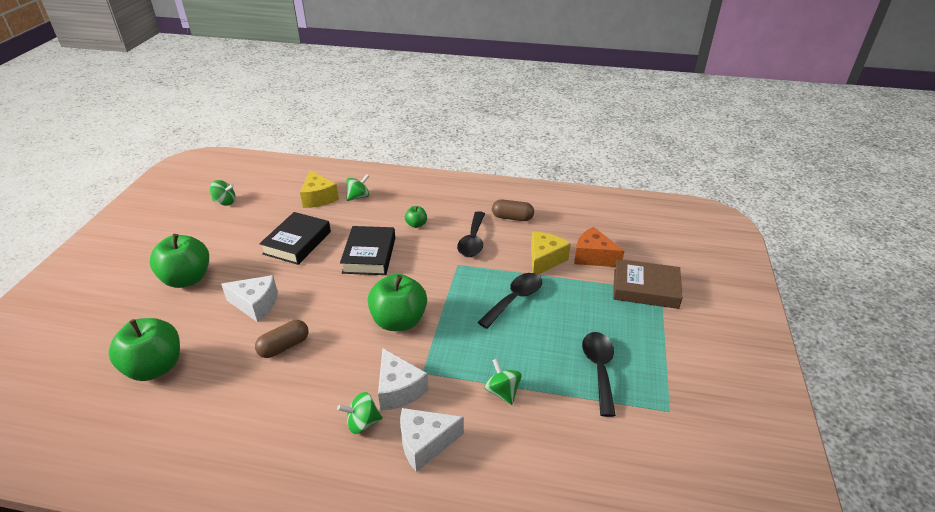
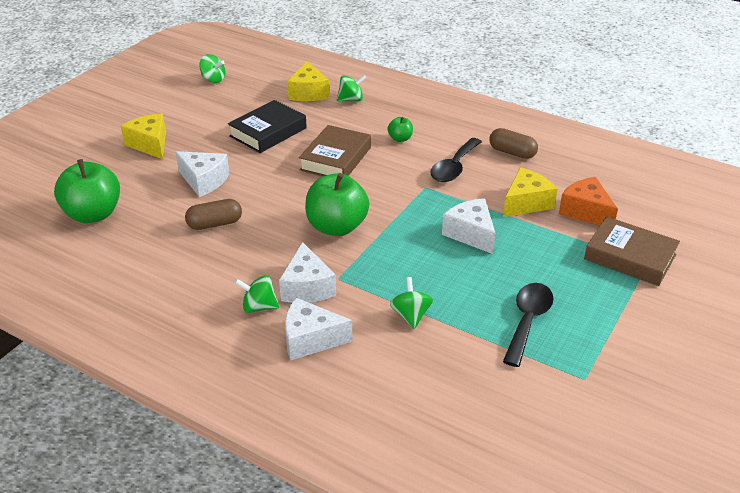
camera: 20 degrees right, 0 degrees up
green apple [150,234,209,288] -> yellow cheese [121,113,166,159]
black book [340,226,395,275] -> brown book [299,125,371,176]
black spoon [478,273,542,329] -> white cheese [442,198,496,254]

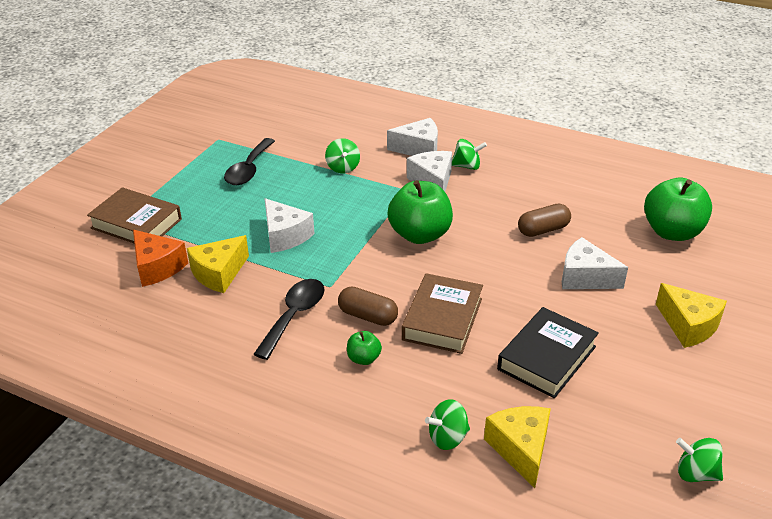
camera: 175 degrees right, 0 degrees up
brown capsule [489,128,538,159] -> brown capsule moved to [338,286,398,326]

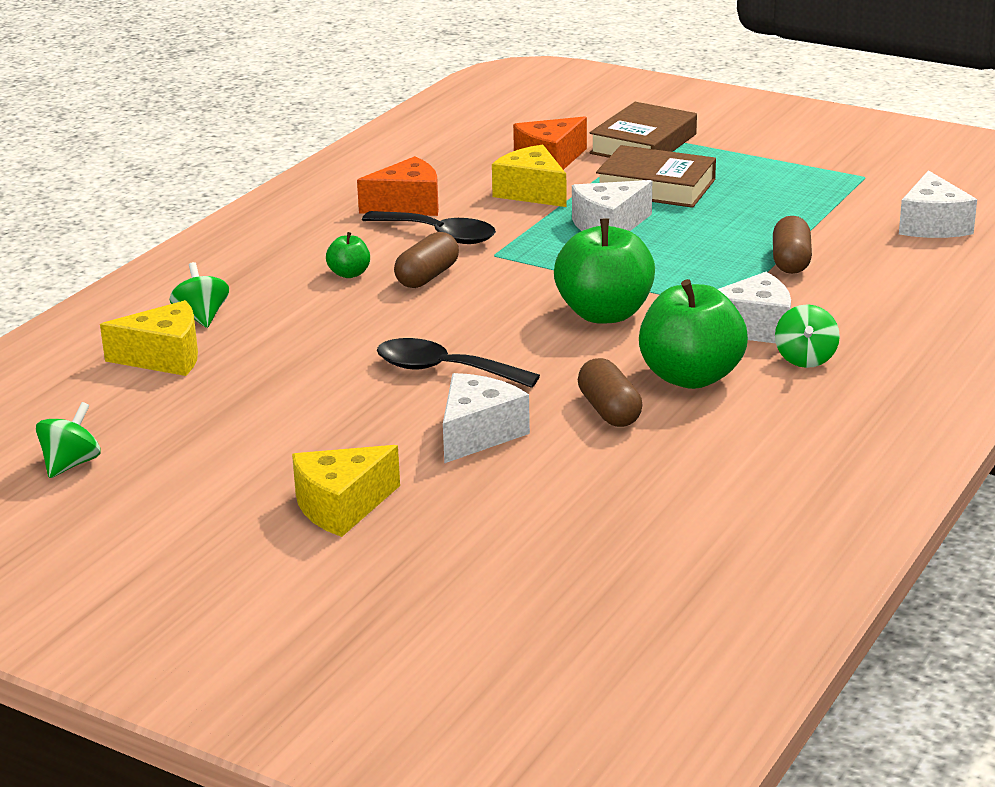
camera: 95 degrees right, 10 degrees down
black spoon [224,138,275,185] -> black spoon moved to [377,338,540,388]
green spinning top [325,138,360,173] -> brown capsule [773,216,812,274]
white cheese [387,118,438,156] -> white cheese moved to [899,170,977,238]
brown book [402,273,483,354] -> brown book moved to [596,145,716,208]
black book [497,307,599,398] -> none
green apple [644,178,712,241] -> green apple moved to [639,279,748,389]
none -> orange cheese [357,156,439,216]

